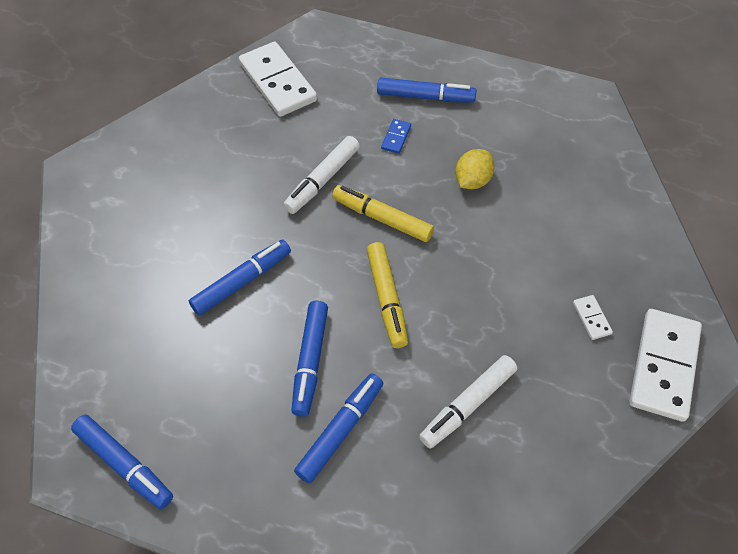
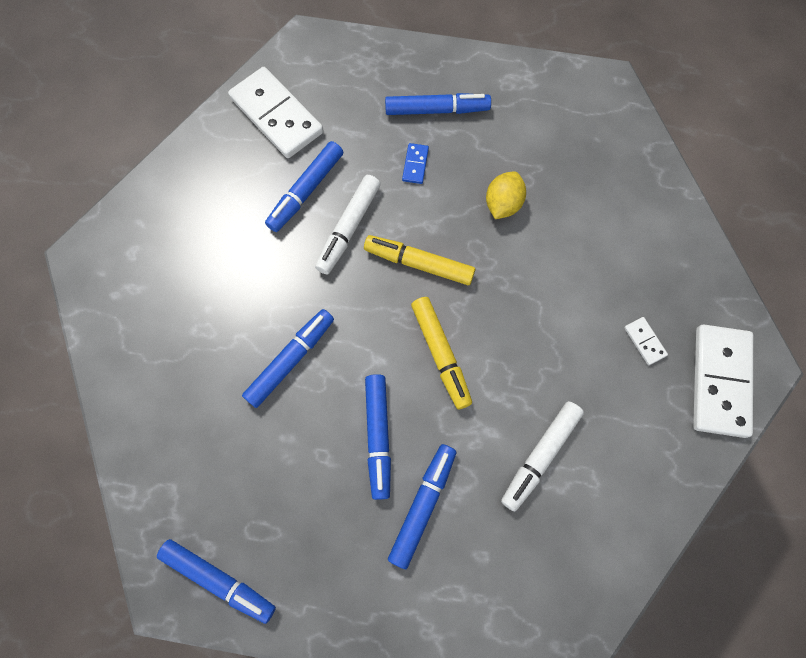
camera: 10 degrees left, 15 degrees up
none -> blue marker [265,141,343,232]

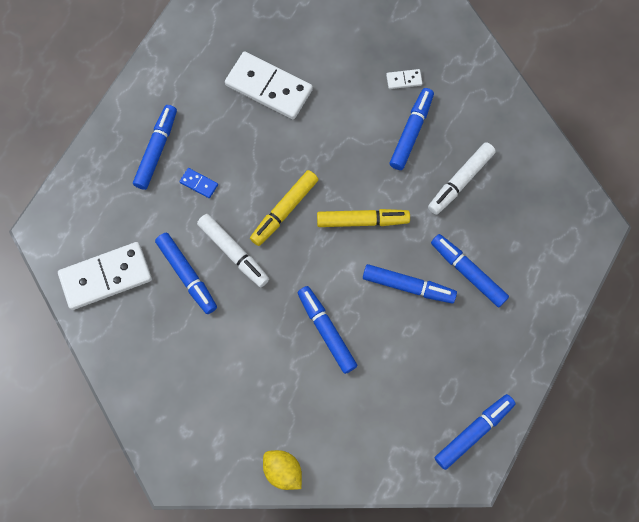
camera: 70 degrees left, 0 degrees up
yellow lemon [486,171,526,219] -> yellow lemon moved to [263,450,302,490]
white marker [501,401,584,512] -> white marker turned 75 degrees clockwise [428,142,496,215]
white domino [693,325,753,438] -> white domino moved to [225,51,313,119]
none -> blue marker [390,88,434,170]

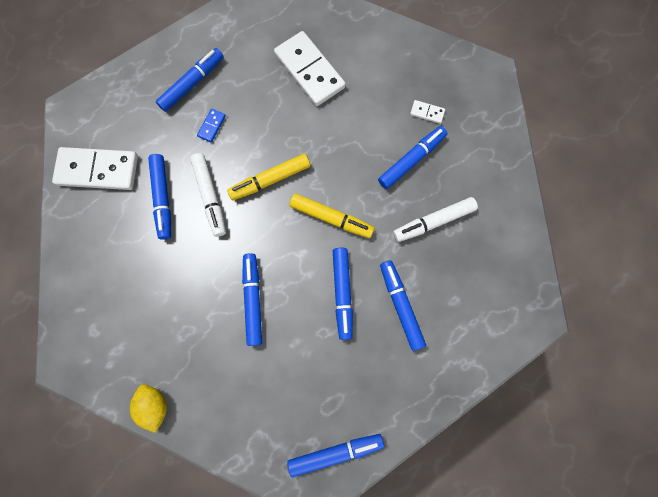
camera: 25 degrees right, 5 degrees up
blue domino [179,168,218,198] -> blue domino turned 60 degrees clockwise [197,109,226,142]
blue marker [363,264,457,303] -> blue marker turned 45 degrees clockwise [333,248,353,340]

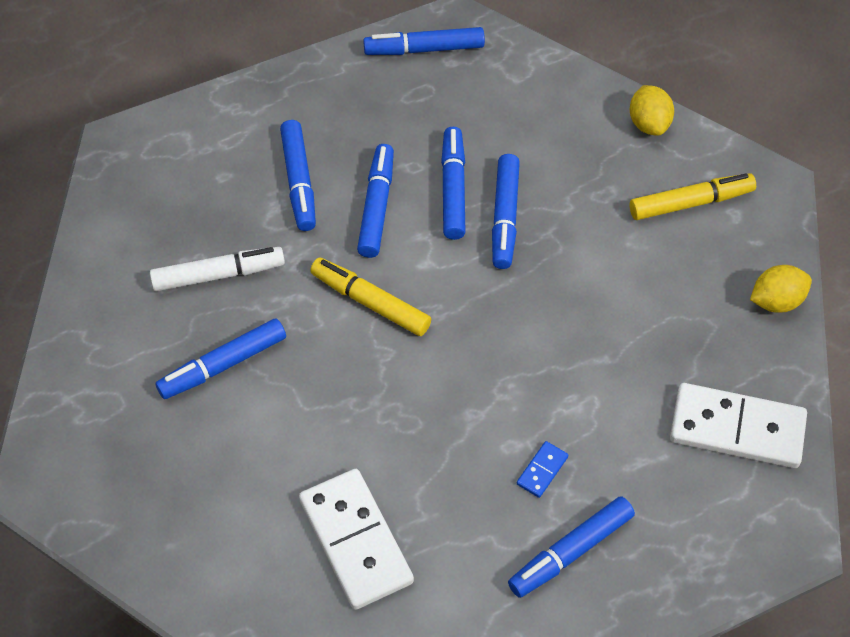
camera: 170 degrees left, 20 degrees down
blue marker [148,154,171,240] -> blue marker moved to [441,127,466,240]
white marker [190,153,226,237] -> none
yellow marker [227,154,310,201] -> yellow marker moved to [630,173,756,220]
white domino [410,100,445,124] -> none
none -> yellow lemon [750,265,812,313]

